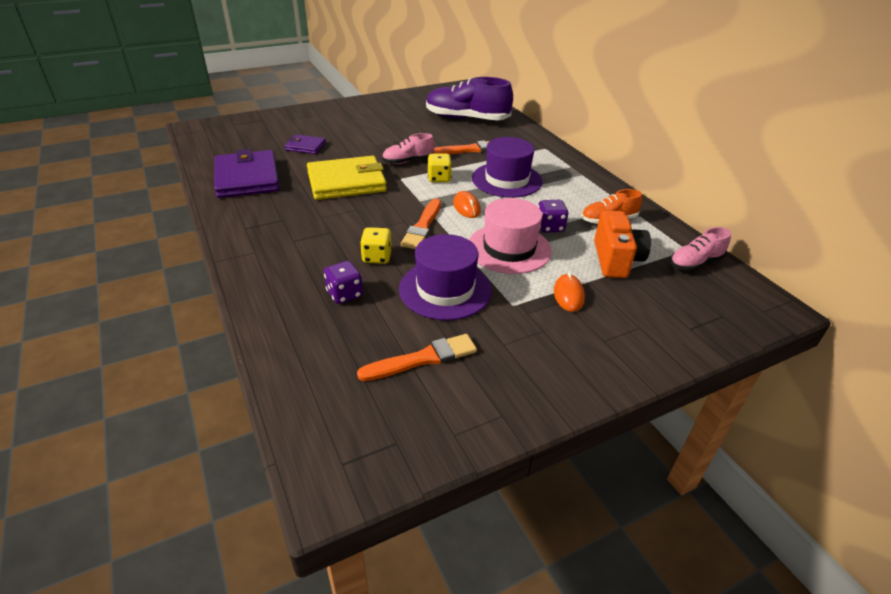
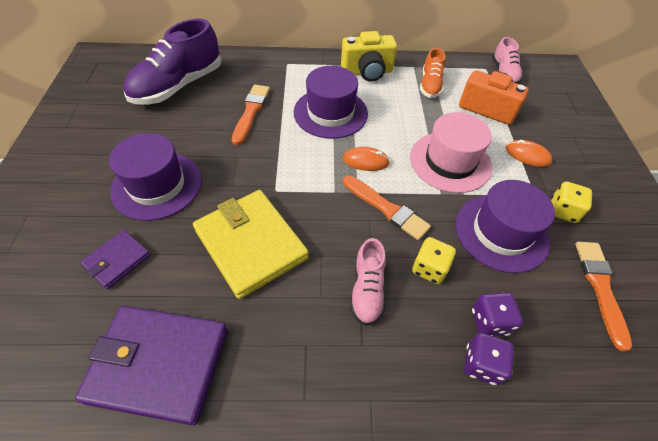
camera: 65 degrees left, 15 degrees up
yellow wallet [307,156,387,200] -> yellow wallet turned 45 degrees counterclockwise [193,190,309,299]
pink shoe [382,133,435,164] -> pink shoe moved to [350,238,386,326]
yellow dice [427,153,452,182] -> yellow dice moved to [551,182,592,223]
purple dice [538,200,569,233] -> purple dice moved to [464,333,514,385]
none -> purple hat [109,133,202,221]
none -> yellow camera [341,31,397,82]

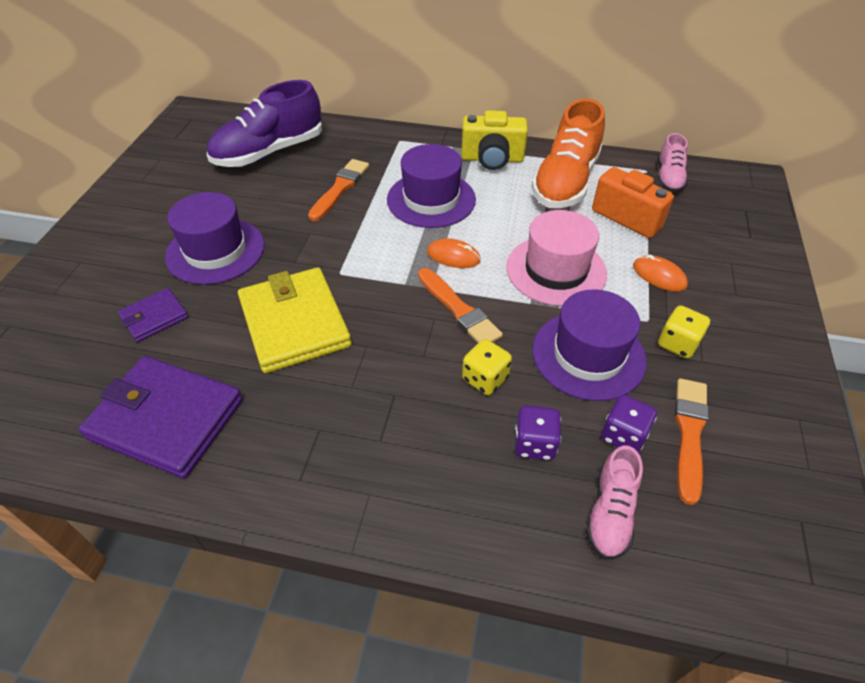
camera: 15 degrees right, 5 degrees down
pink shoe [350,238,386,326] -> pink shoe moved to [586,445,643,559]
orange shoe [420,48,445,98] -> orange shoe [531,99,605,208], size x1.86
purple dice [464,333,514,385] -> purple dice moved to [601,394,657,452]

